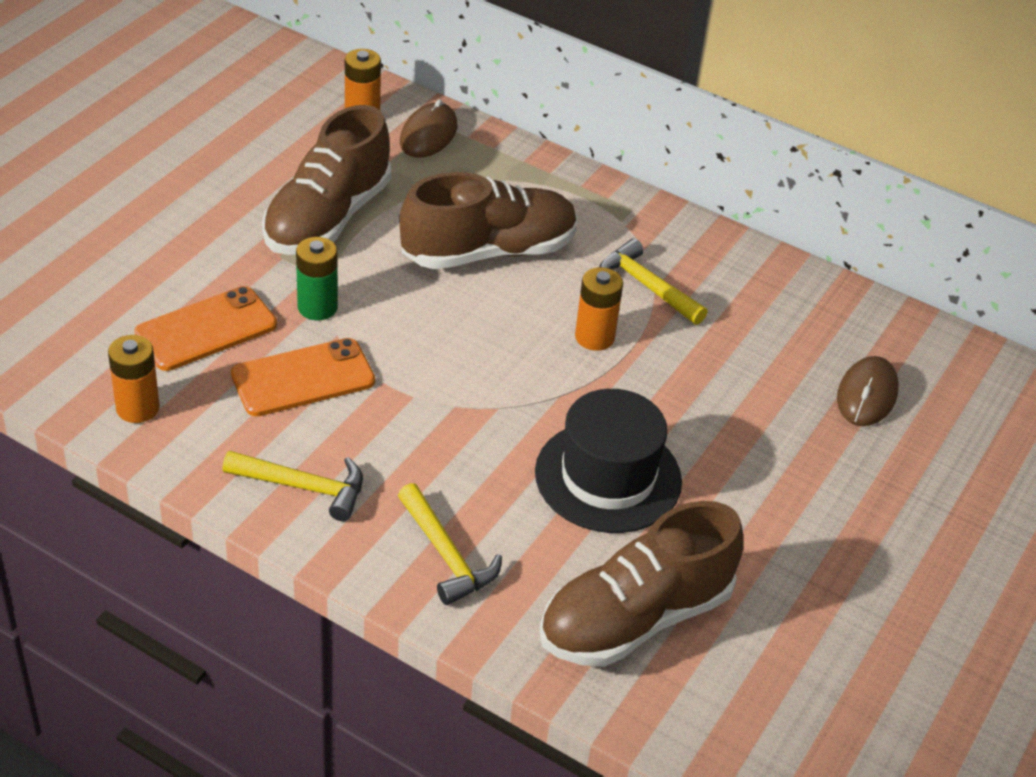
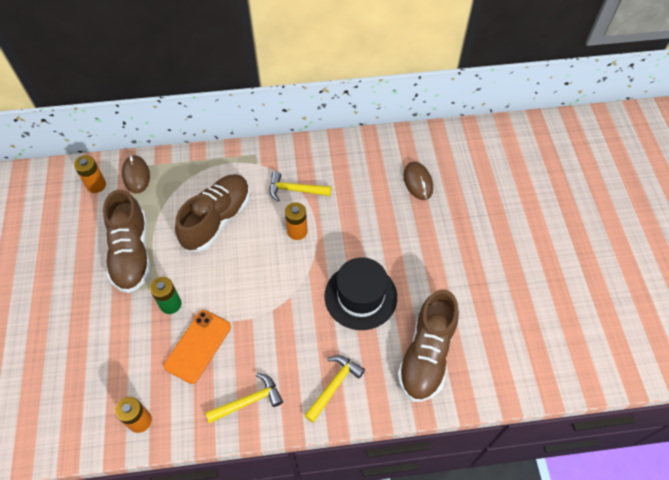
camera: 35 degrees left, 15 degrees up
orange phone [134,286,277,371] -> none
yellow hammer [398,483,502,605] -> yellow hammer turned 75 degrees counterclockwise [304,355,365,423]

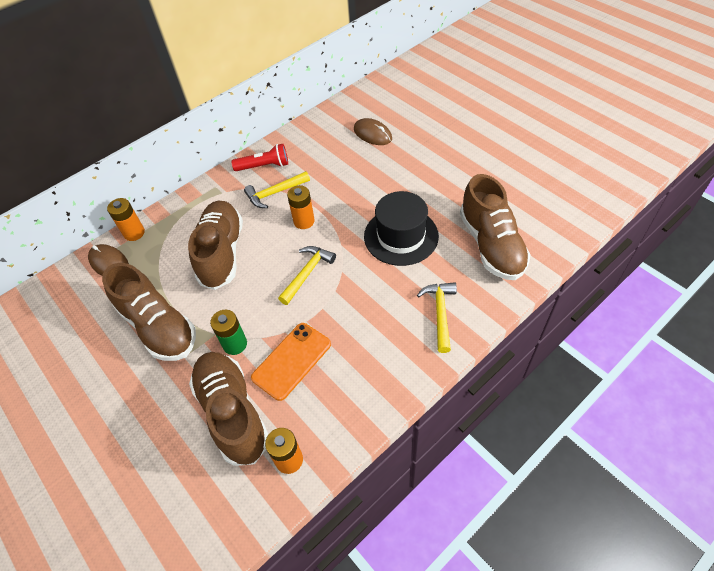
camera: 30 degrees left, 5 degrees down
orange battery [74,155,106,193] -> orange battery moved to [107,198,145,241]
orange phone [164,310,231,384] -> orange phone turned 45 degrees clockwise [251,323,331,401]
yellow hammer [205,373,283,423] -> yellow hammer moved to [278,246,336,305]
none -> brown shoe [189,352,268,466]
none -> red flashlight [231,144,288,171]

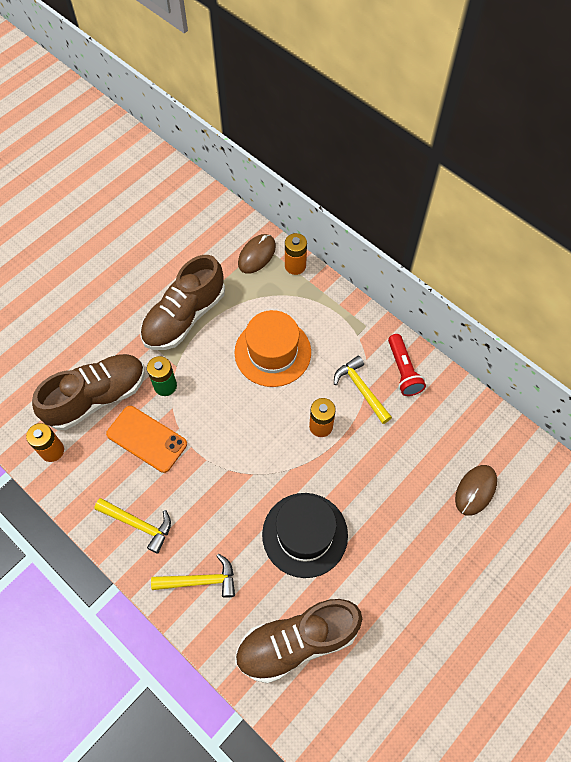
camera: 80 degrees right, 10 degrees up
brown shoe [188,201,243,290] -> orange hat [234,310,311,387]
yellow hammer [278,246,336,305] -> yellow hammer moved to [94,498,171,554]

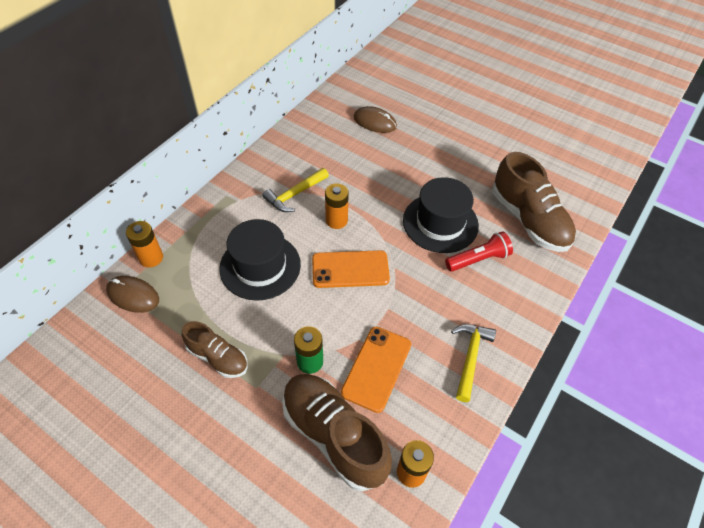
camera: 100 degrees left, 10 degrees down
brown shoe [140,255,225,350] -> brown shoe [182,321,248,378], size x0.58
yellow hammer [151,554,235,598] -> none
orange hat [234,310,311,387] -> black hat [219,219,301,301]
red flashlight [388,334,426,396] -> red flashlight moved to [445,231,513,272]
none -> orange phone [312,250,390,288]

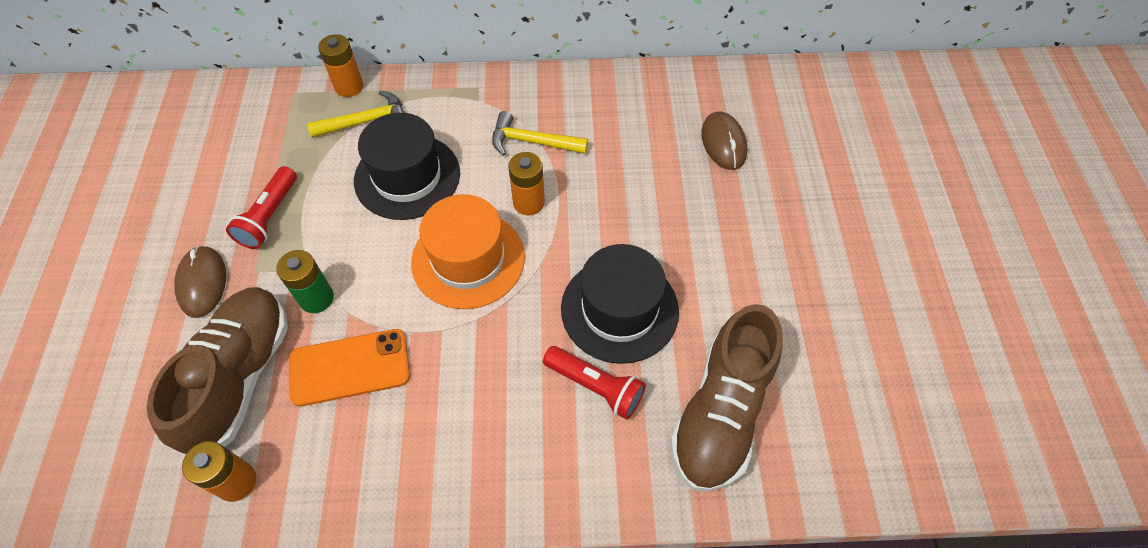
camera: 55 degrees right, 5 degrees up
brown mouse [106,276,159,313] -> brown mouse moved to [175,246,226,318]
brown shoe [182,321,248,378] -> red flashlight [226,166,297,249]
orange phone [312,250,390,288] -> orange hat [411,194,525,309]
yellow hammer [451,324,496,402] -> yellow hammer moved to [307,91,404,138]

